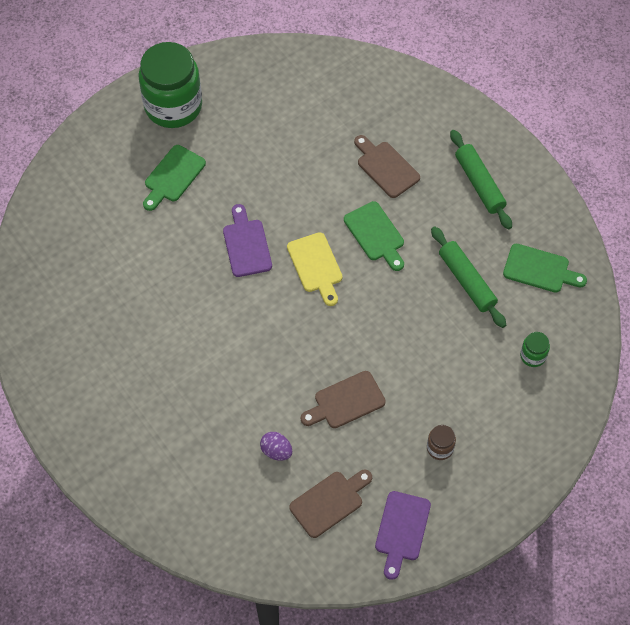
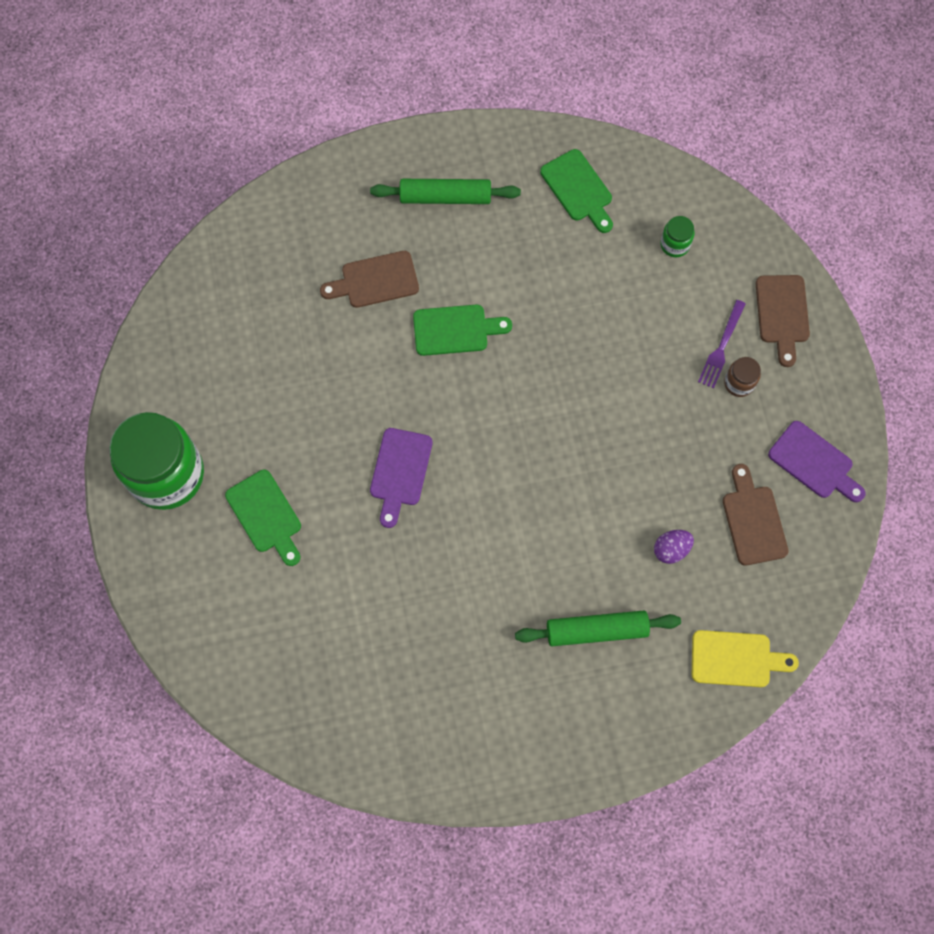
camera: 65 degrees left, 10 degrees up
purple cutting board [223,204,272,277] -> purple cutting board turned 90 degrees counterclockwise [370,428,433,528]
yellow cutting board [287,232,343,306] -> yellow cutting board moved to [692,630,799,687]
brown cutting board [301,371,386,428] -> brown cutting board moved to [756,275,810,367]
green rolling pin [431,226,506,328] -> green rolling pin moved to [515,611,681,646]
green cutting board [503,244,587,292] -> green cutting board turned 105 degrees clockwise [540,149,613,233]
none -> purple fork [698,300,746,388]

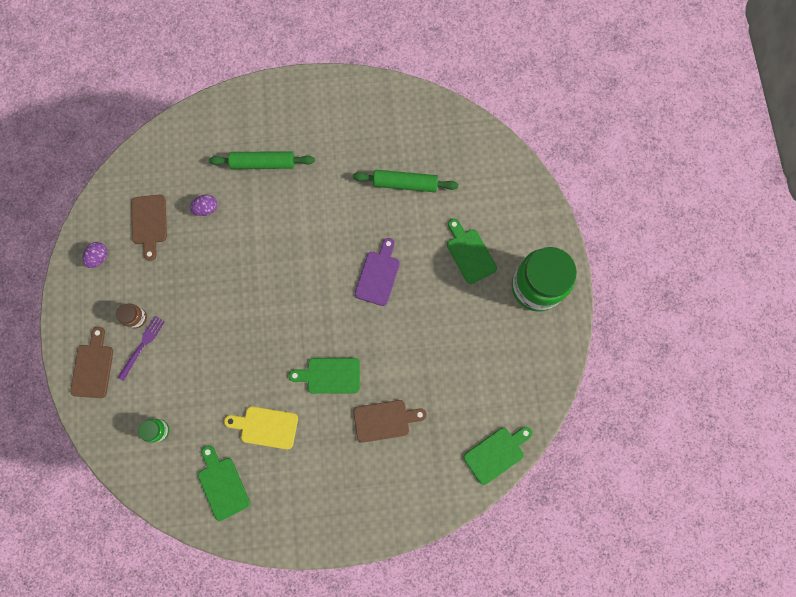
camera: 175 degrees left, 5 degrees up
green rolling pin [370,179,521,204] -> green rolling pin moved to [353,170,458,192]
yellow cutting board [692,630,799,687] -> yellow cutting board moved to [224,406,298,449]
purple cutting board [768,421,865,502] -> purple egg [83,242,108,268]
none -> green cutting board [463,427,532,485]

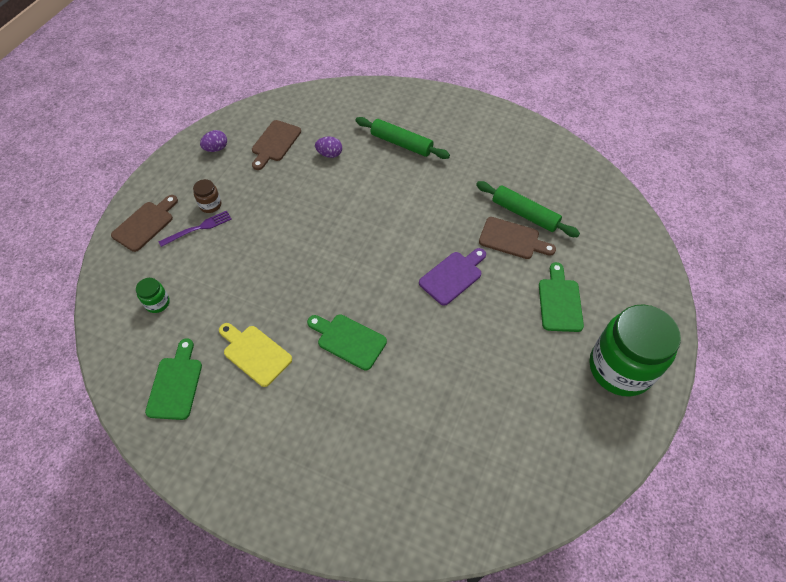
camera: 30 degrees right, 20 degrees down
brown cutting board [353,400,427,443] -> brown cutting board moved to [479,217,556,259]
green cutting board [463,427,532,485] -> none

